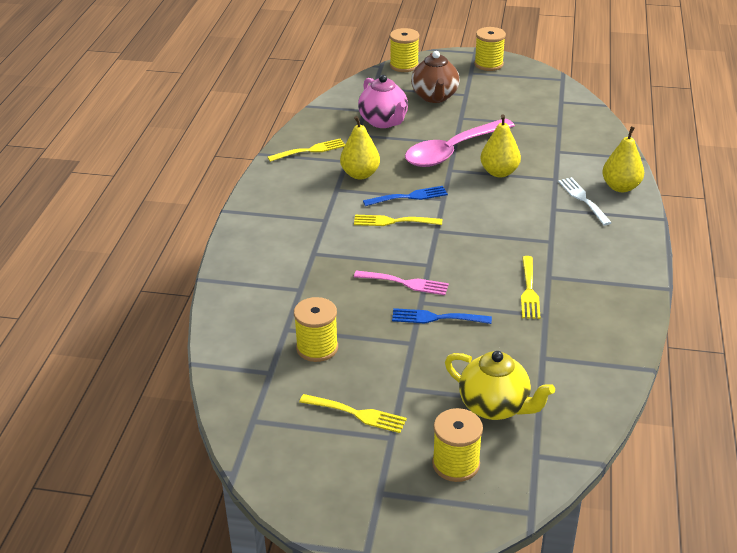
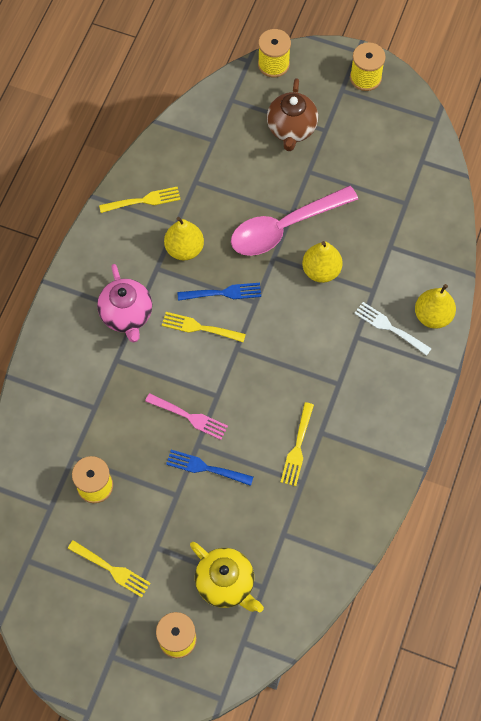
camera: 10 degrees right, 30 degrees up
pink teapot [358,75,408,128] -> pink teapot moved to [97,264,152,343]
white fork [558,177,612,225] -> white fork turned 45 degrees counterclockwise [354,302,432,356]

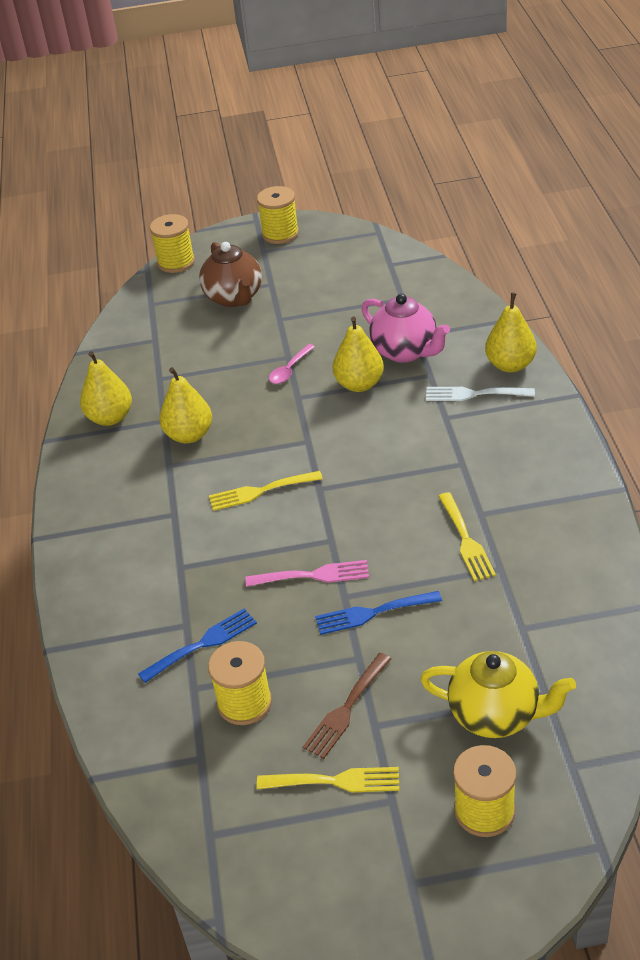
camera: 25 degrees left, 25 degrees down
pink teapot [97,264,152,343] -> pink teapot moved to [361,294,450,363]
yellow fork [99,187,181,213] -> yellow pear [80,351,132,426]
blue fork [177,283,261,301] -> blue fork moved to [138,609,257,683]
pink spoon [231,186,358,256] -> pink spoon [269,344,315,384], size x0.41
none -> brown fork [303,653,391,759]

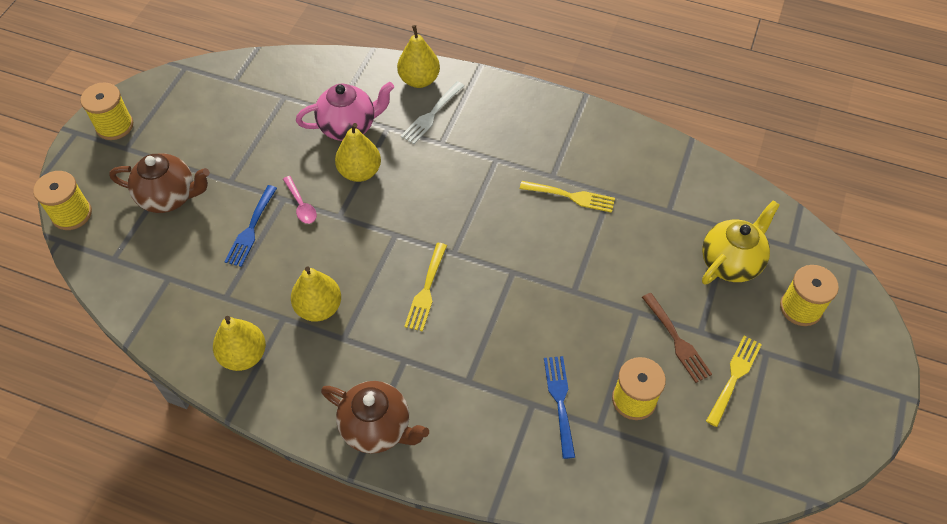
camera: 65 degrees left, 15 degrees up
pink fork [246,560,369,587] -> none
blue fork [315,591,442,635] -> blue fork moved to [224,185,277,267]
none -> brown teapot [321,381,429,454]

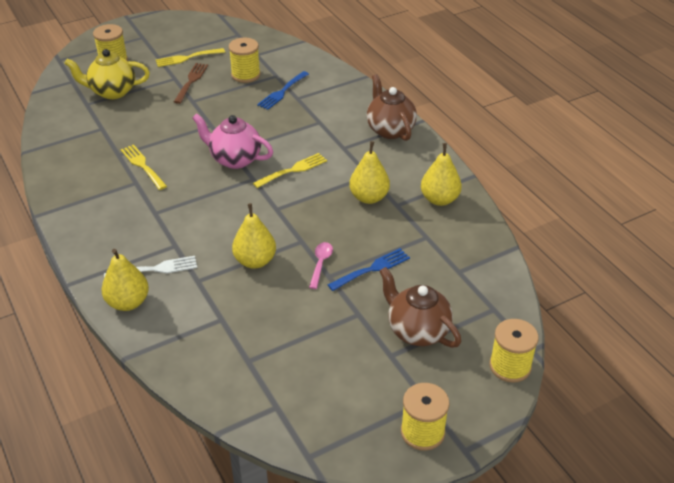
camera: 140 degrees left, 15 degrees down
pink teapot [296,82,394,141] -> pink teapot moved to [192,113,273,169]

